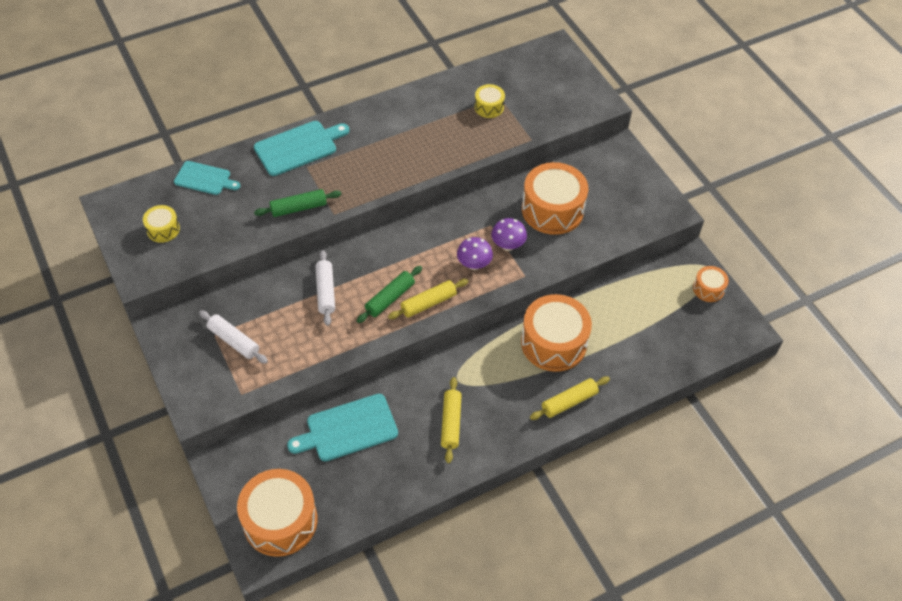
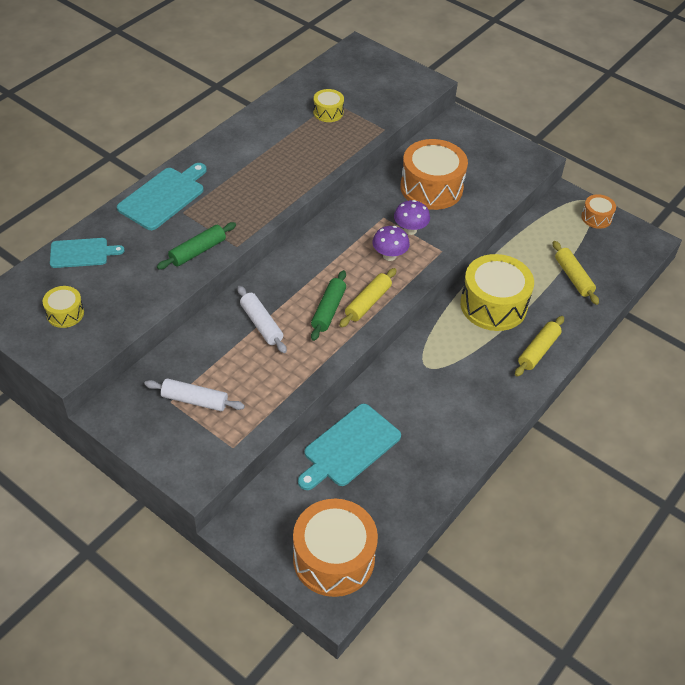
camera: 25 degrees left, 5 degrees down
yellow rolling pin [441,377,462,463] -> yellow rolling pin moved to [553,241,599,305]
orange drum [521,294,592,372] -> yellow drum [460,254,534,331]

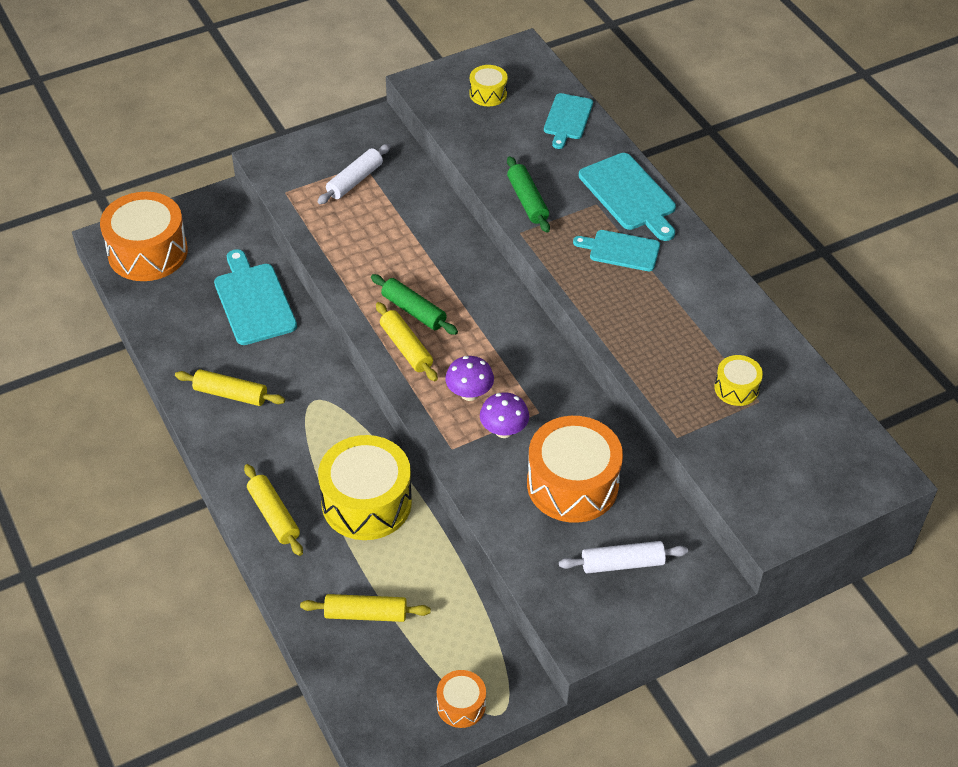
camera: 115 degrees right, 0 degrees up
white rolling pin [237,286,287,353] -> white rolling pin moved to [559,541,688,573]
none -> yellow rolling pin [175,369,285,406]
none -> turquoise cutting board [573,230,660,271]

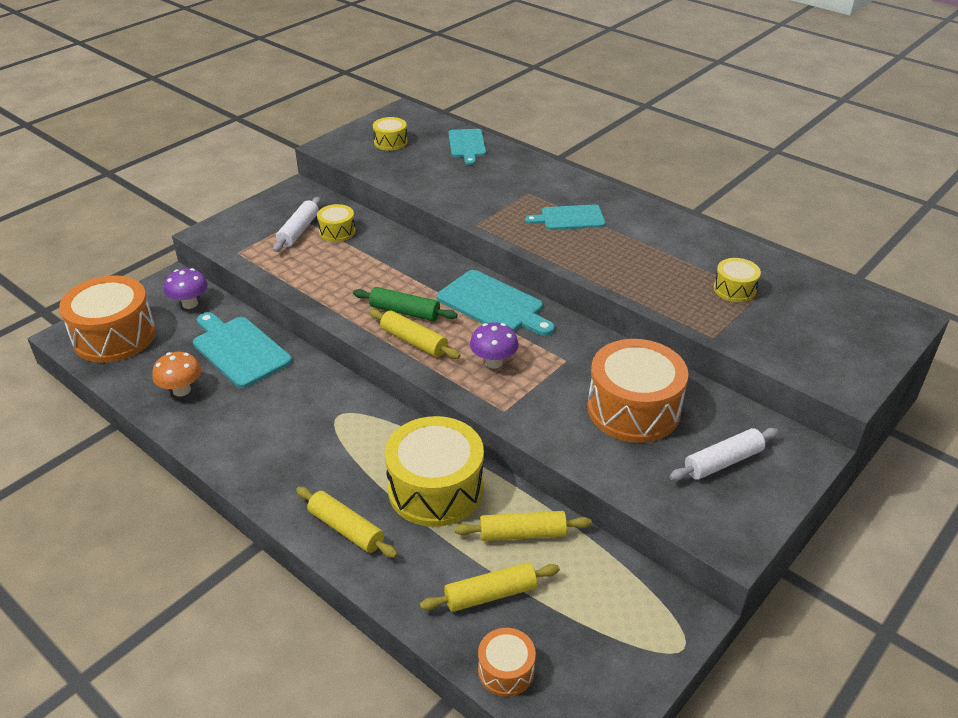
camera: 20 degrees left, 10 degrees down
yellow rolling pin [175,369,285,406] -> yellow rolling pin moved to [454,511,592,541]
orange drum [437,670,486,728] -> orange drum moved to [478,628,536,697]
purple mushroom [480,392,529,438] -> purple mushroom moved to [164,268,208,309]
green rolling pin [507,156,550,233] -> none
turquoise cutting board [579,153,676,241] -> turquoise cutting board moved to [437,270,555,336]
none -> orange mushroom [152,352,201,397]
none -> yellow drum [317,204,356,242]

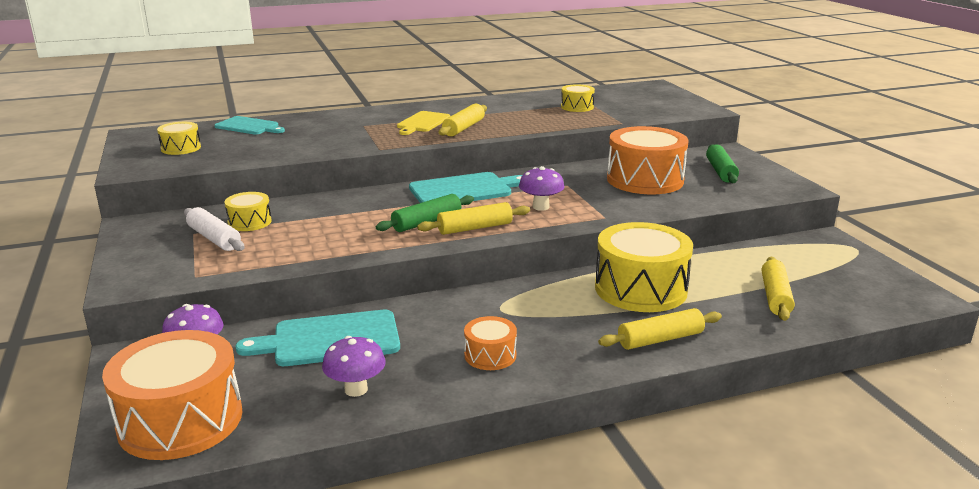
camera: 60 degrees left, 15 degrees down
orange mushroom [152,352,201,397] -> purple mushroom [322,336,386,397]
yellow rolling pin [454,511,592,541] -> yellow rolling pin moved to [438,104,487,136]
orange drum [478,628,536,697] -> orange drum moved to [464,316,517,370]
turquoise cutting board [525,205,605,230] -> yellow cutting board [397,111,451,135]
white rolling pin [670,428,779,481] -> green rolling pin [706,144,739,183]

